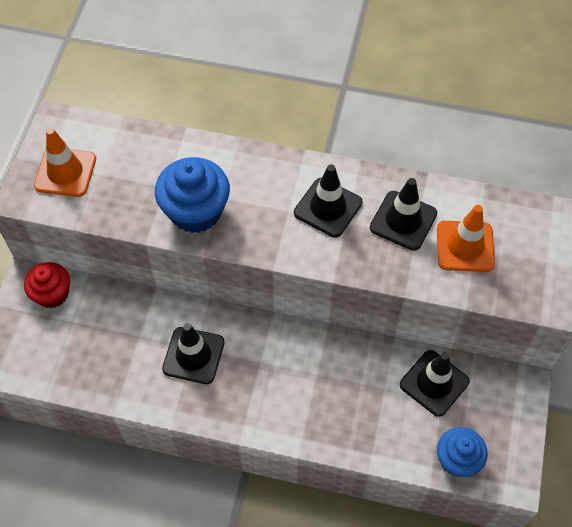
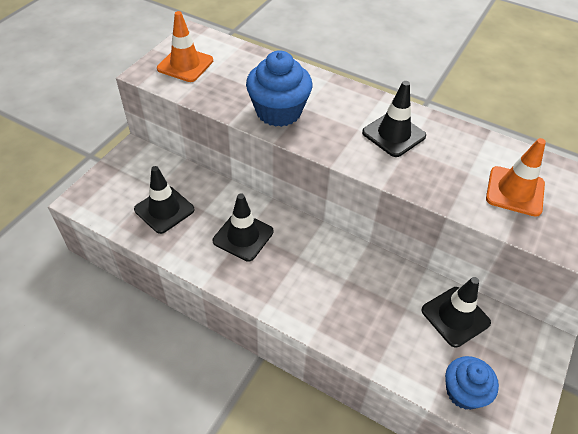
camera: 15 degrees right, 10 degrees down
red cupcake [24,262,70,308] -> none
black traffic cone [370,178,437,251] -> black traffic cone moved to [134,166,194,234]

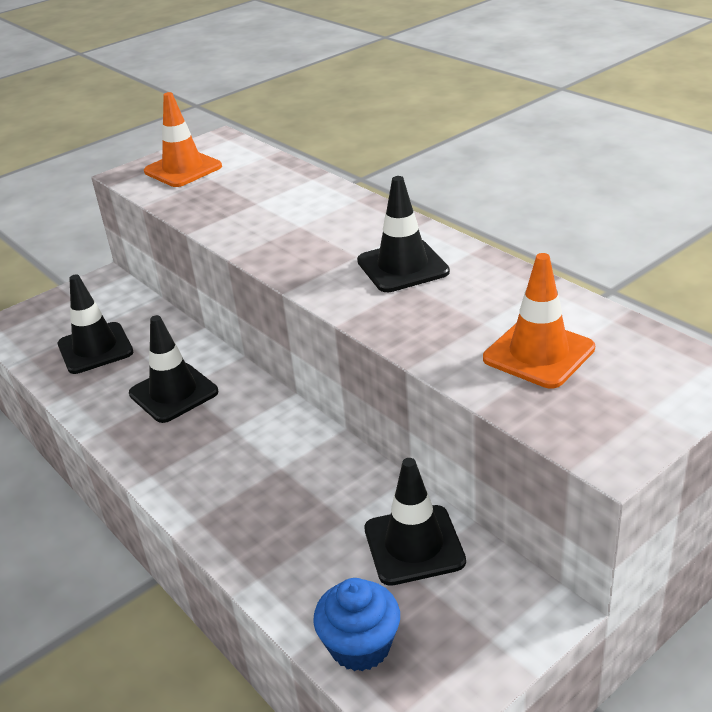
camera: 25 degrees right, 15 degrees down
blue cupcake [246,50,312,127] -> none

